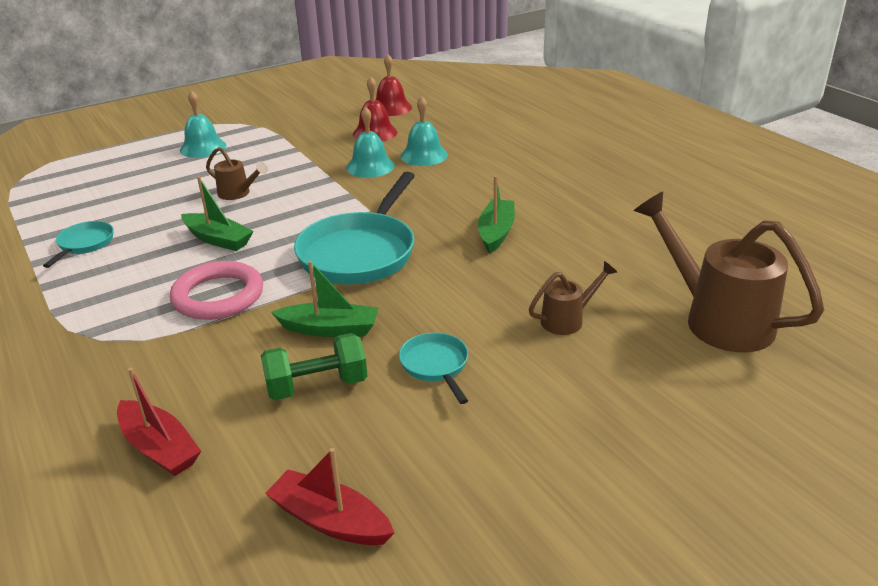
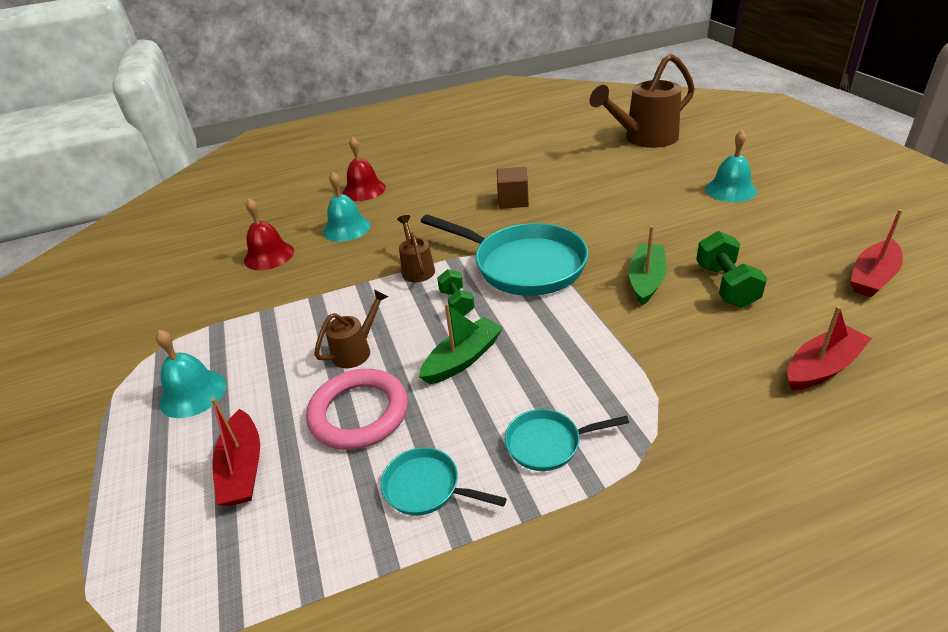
camera: 75 degrees left, 5 degrees up
pink ring [170,261,263,320] -> pink ring moved to [306,369,408,450]
turquoise bell [346,106,395,178] -> turquoise bell moved to [705,130,757,202]
red bell [376,54,412,116] -> red bell moved to [343,136,386,201]
turquoise pan [399,333,468,404] -> turquoise pan moved to [505,409,629,471]
green boat [478,175,515,253] -> brown cube [497,167,529,209]
brown watering can [529,261,617,335] -> brown watering can moved to [397,215,435,282]
none -> red boat [211,398,260,506]
none -> green dumbbell [437,269,475,316]

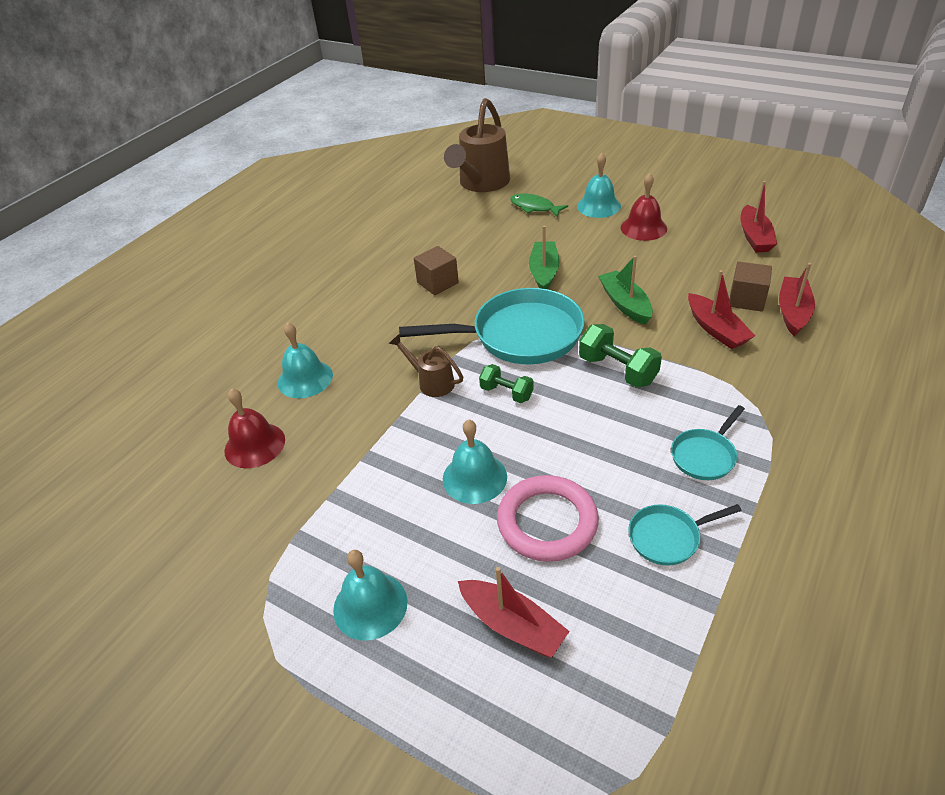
camera: 40 degrees left, 5 degrees up
brown watering can [314,290,389,368] -> turquoise bell [443,419,507,504]
red bell [343,136,386,201] -> red bell moved to [621,173,667,241]
green boat [419,303,503,384] -> green boat moved to [529,226,560,289]
green dumbbell [696,231,767,308] -> green dumbbell moved to [579,324,662,388]
none -> green fish [510,193,568,217]
none -> red boat [688,270,755,349]
none -> brown cube [729,262,772,312]

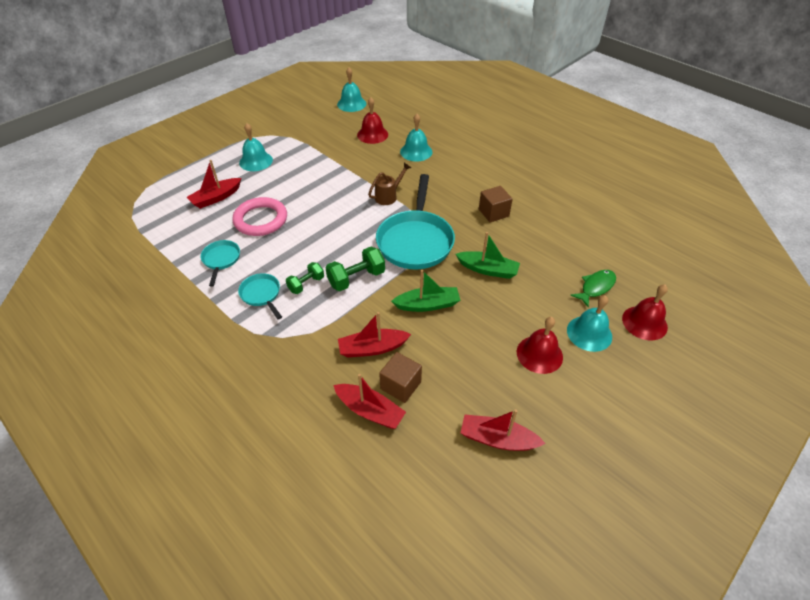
camera: 100 degrees right, 5 degrees up
turquoise bell [443,419,507,504] -> turquoise bell moved to [337,68,366,112]
brown watering can [444,98,510,192] -> none
green dumbbell [479,364,534,403] -> green dumbbell moved to [286,262,324,294]
none -> red bell [622,284,668,340]

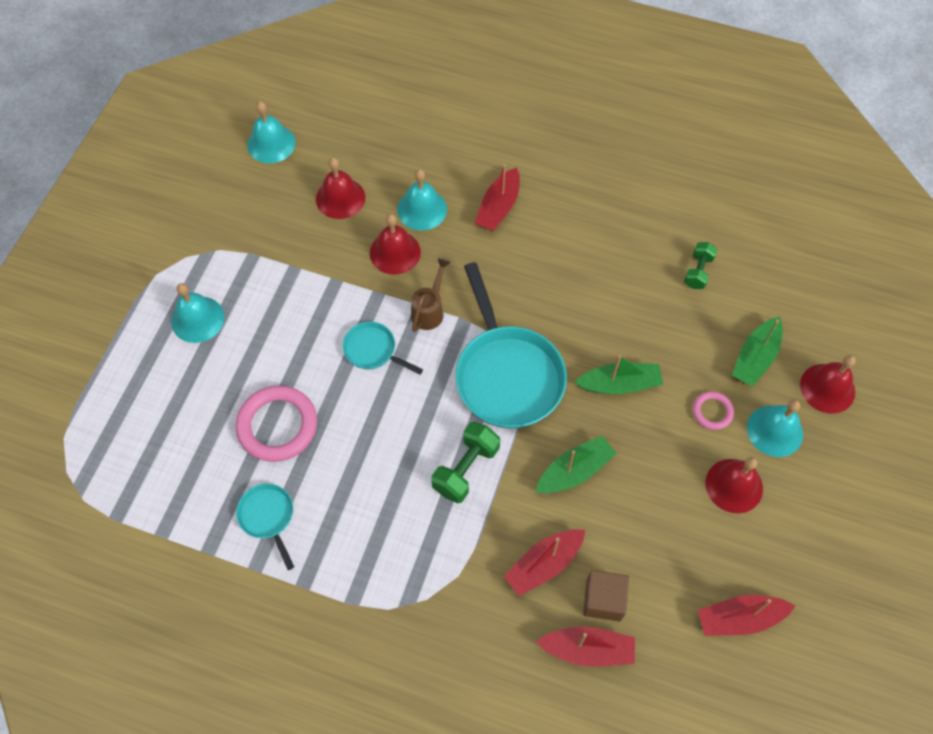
camera: 25 degrees left, 15 degrees up
red boat [187,160,241,209] -> red boat moved to [475,164,520,231]
turquoise pan [238,273,282,319] -> turquoise pan moved to [343,322,423,375]
green dumbbell [286,262,324,294] -> green dumbbell moved to [684,242,718,289]
brown cube [479,186,513,223] -> none
green fish [570,270,616,308] -> green boat [732,317,783,387]
none -> red bell [370,214,421,275]
none -> pink ring [693,391,734,430]

